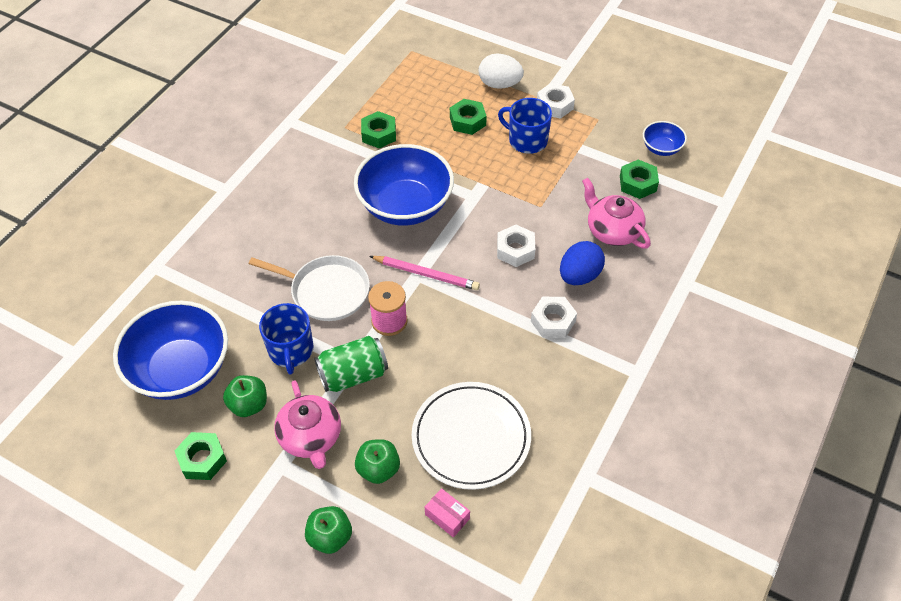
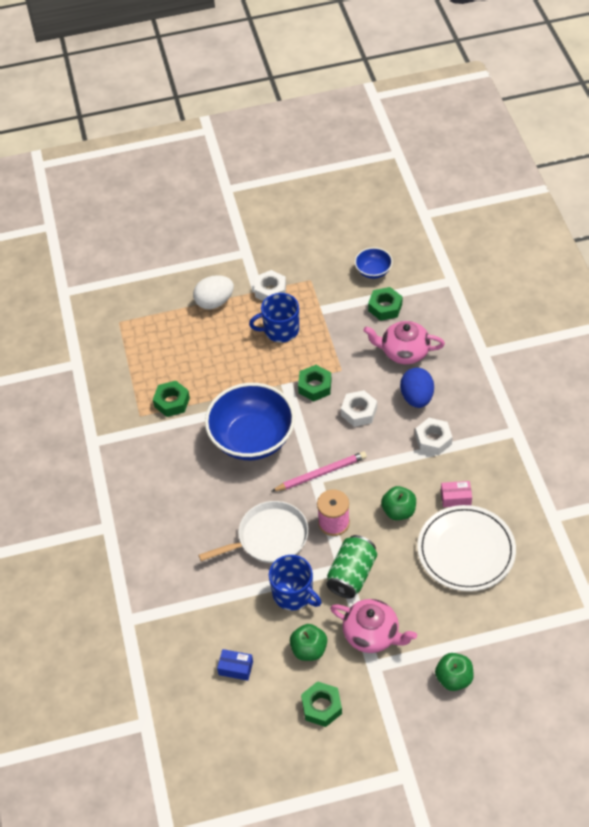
camera: 40 degrees left, 0 degrees up
blue bowl [113,301,228,400] -> blue box [217,649,253,681]
green apple [355,439,400,484] -> green apple moved to [381,486,416,520]
pink box [425,488,470,537] -> pink box moved to [441,481,472,507]
green nut [450,99,487,135] -> green nut moved to [298,365,331,401]

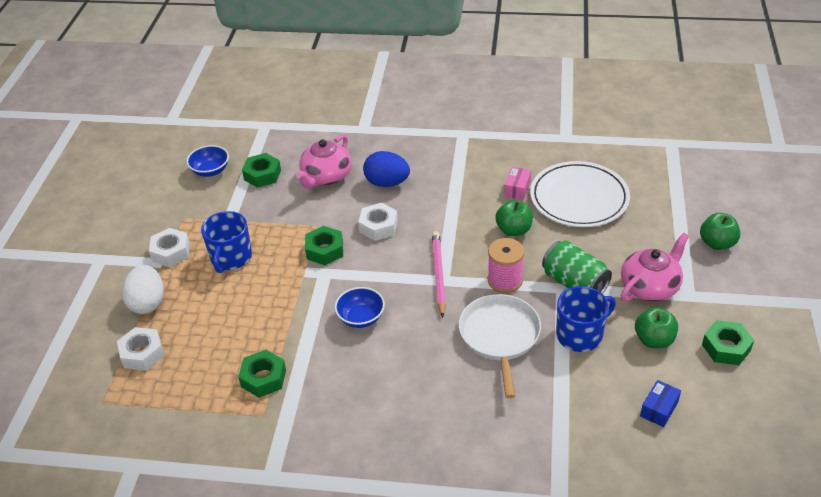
camera: 70 degrees left, 10 degrees down
blue bowl [205,383,295,460] -> blue bowl [335,287,385,328], size x0.46
white nut [415,418,453,455] -> white nut moved to [117,327,164,371]

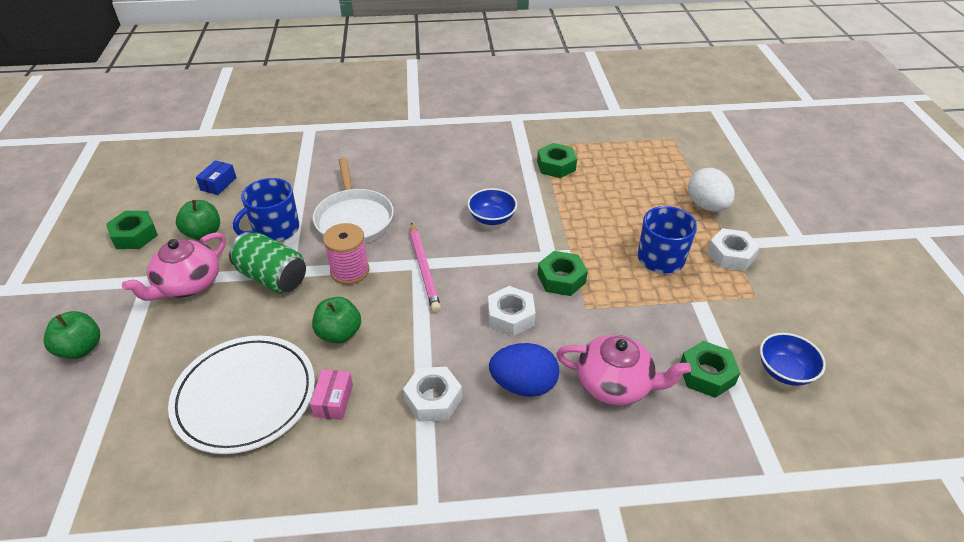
camera: 165 degrees right, 0 degrees up
white nut [117,327,164,371] -> white nut moved to [403,367,462,422]
pink teapot [296,134,352,188] -> pink teapot turned 90 degrees clockwise [556,335,691,405]

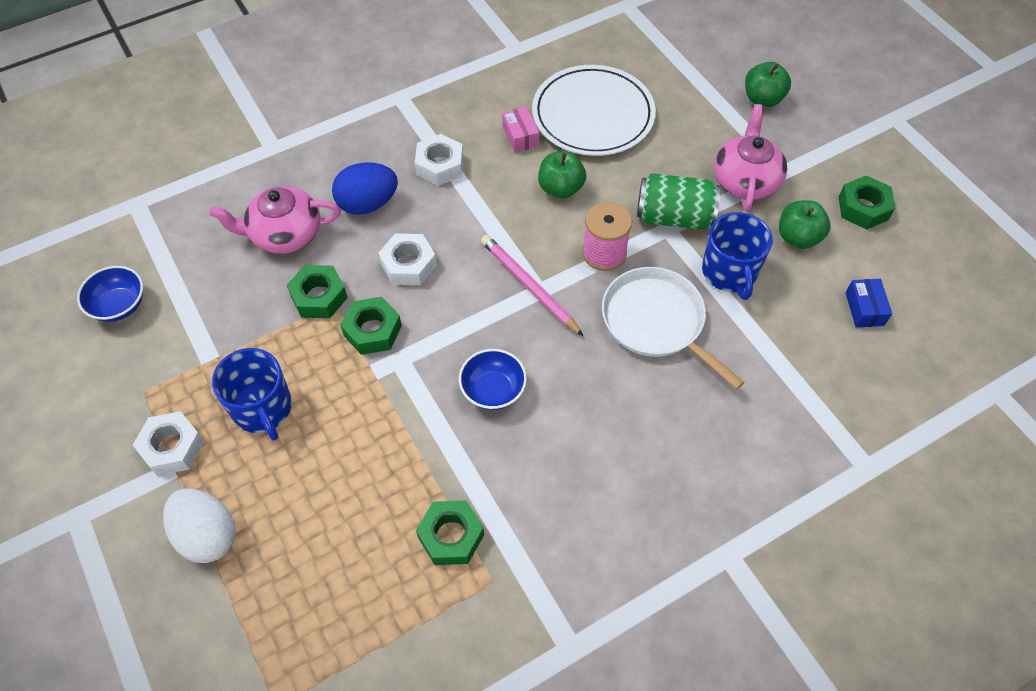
camera: 155 degrees right, 15 degrees up
blue mug [233,178,299,242] -> blue mug turned 150 degrees clockwise [702,212,773,300]
green nut [680,341,740,398] -> green nut moved to [287,265,348,318]

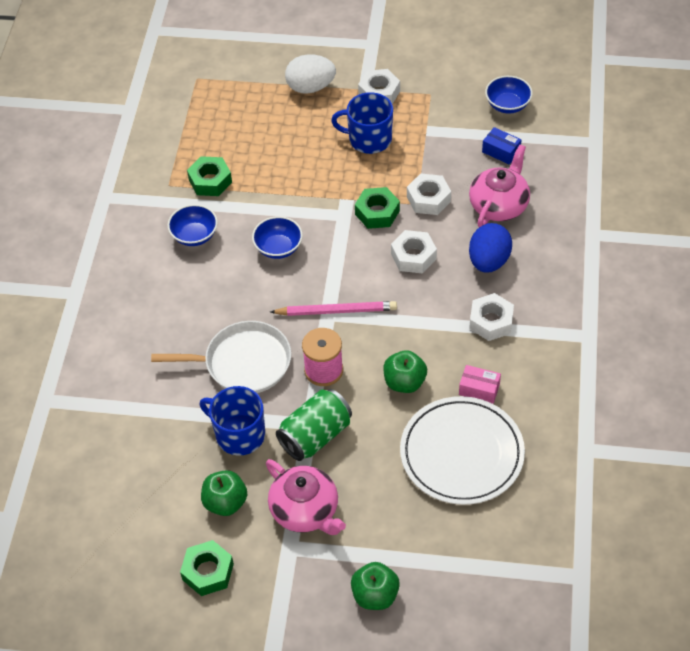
camera: 130 degrees right, 5 degrees down
green nut [287,265,348,318] -> white nut [407,173,451,215]
blue box [845,279,892,328] -> blue box moved to [482,127,522,165]
none -> blue bowl [168,204,218,246]

